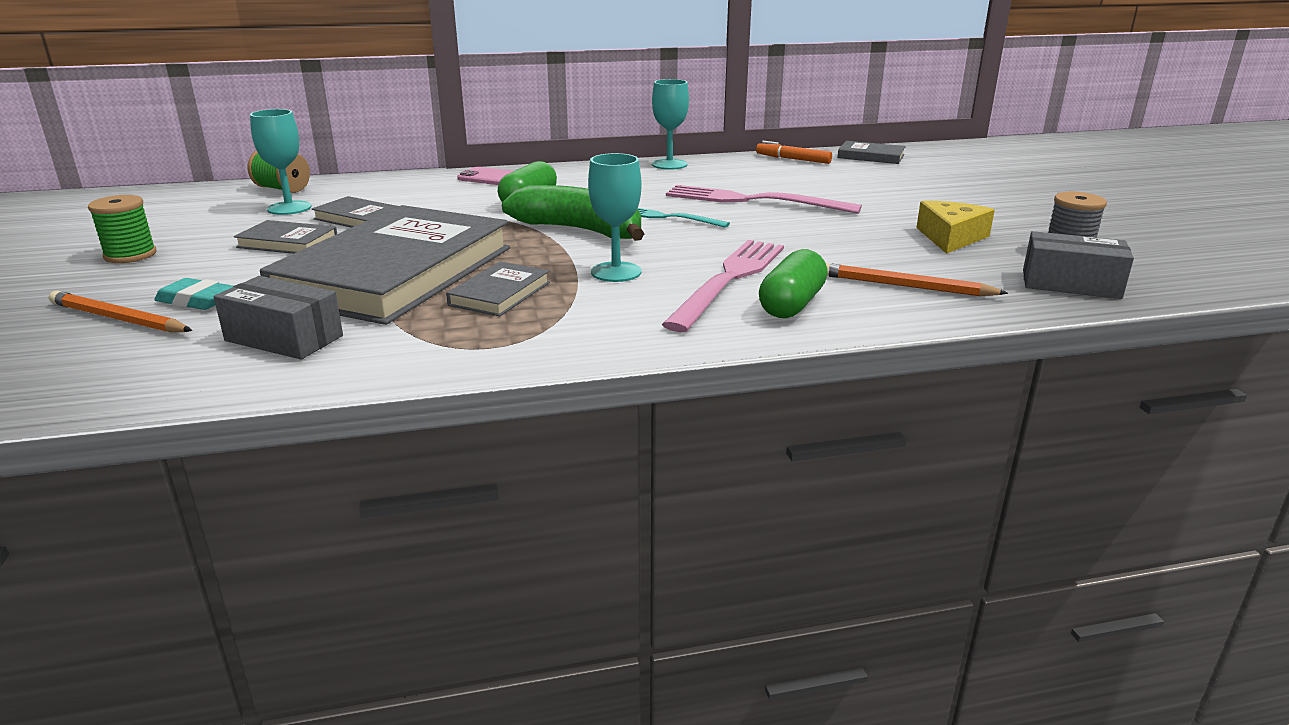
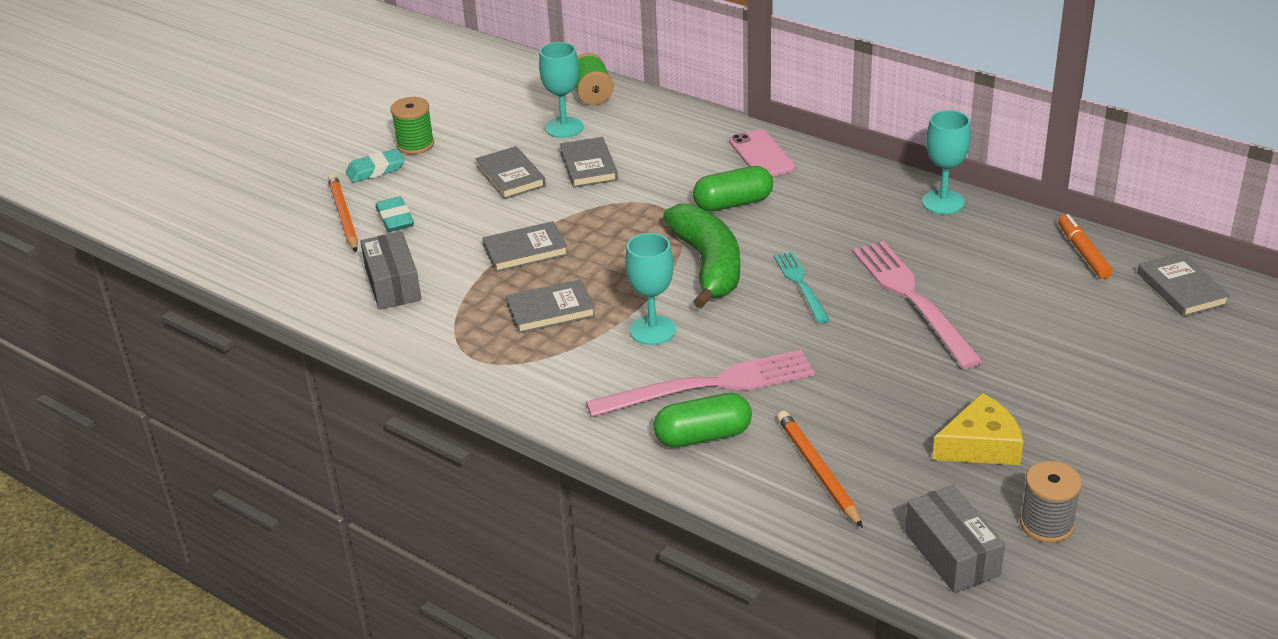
camera: 50 degrees right, 10 degrees up
grey book [260,205,510,325] -> grey book [483,221,568,272], size x0.42
none -> turquoise eraser [346,149,405,183]

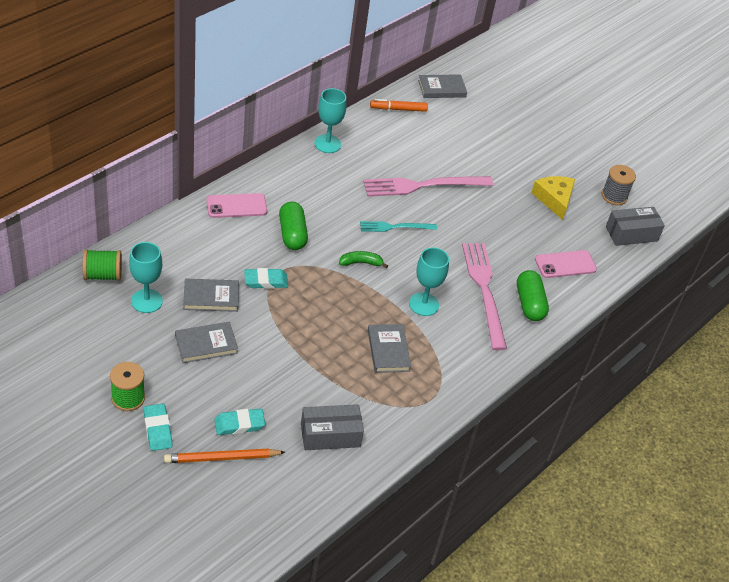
camera: 90 degrees left, 10 degrees up
grey book [483,221,568,272] -> none
green banana [663,204,740,308] -> green banana [339,251,388,268], size x0.45
orange pencil [777,411,863,528] -> pink phone [535,250,597,278]
none -> turquoise eraser [244,268,288,289]

